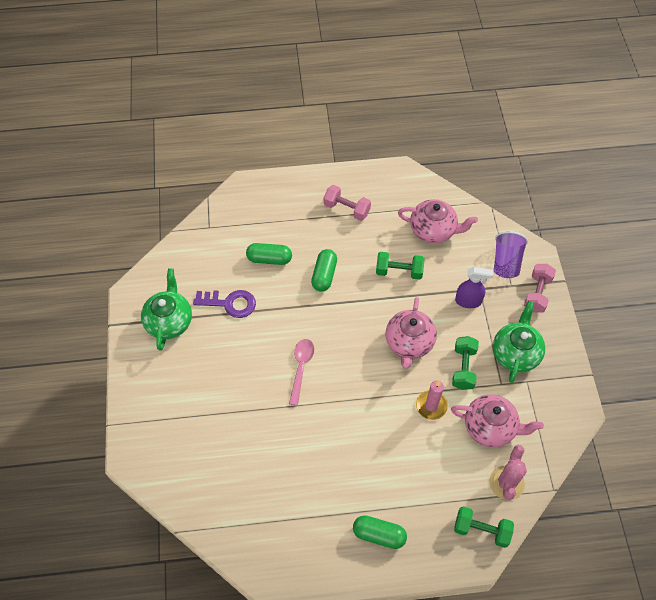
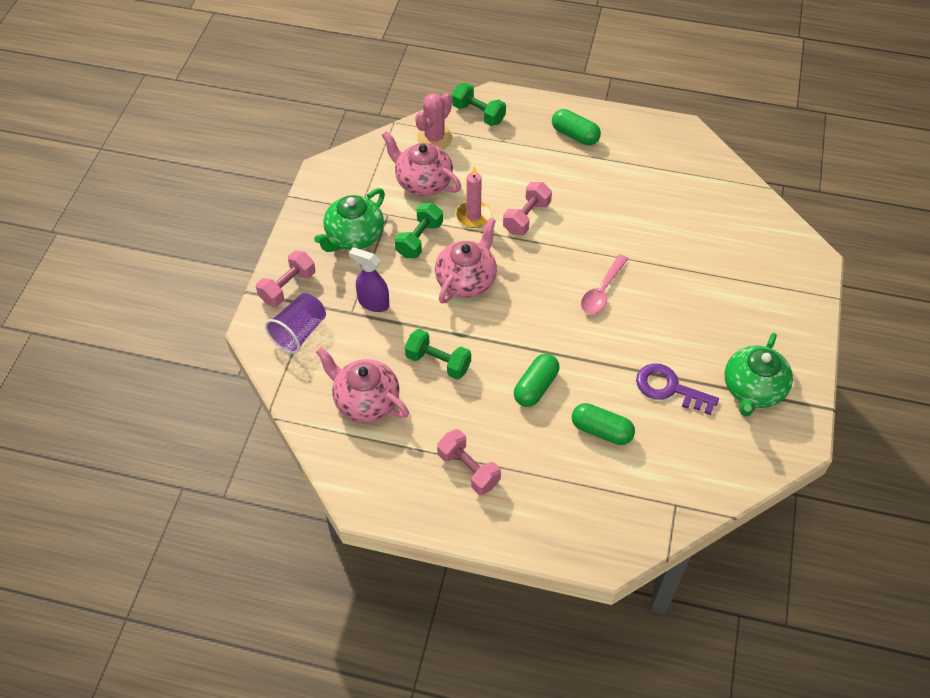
camera: 160 degrees left, 5 degrees down
none -> pink dumbbell [503,182,552,235]

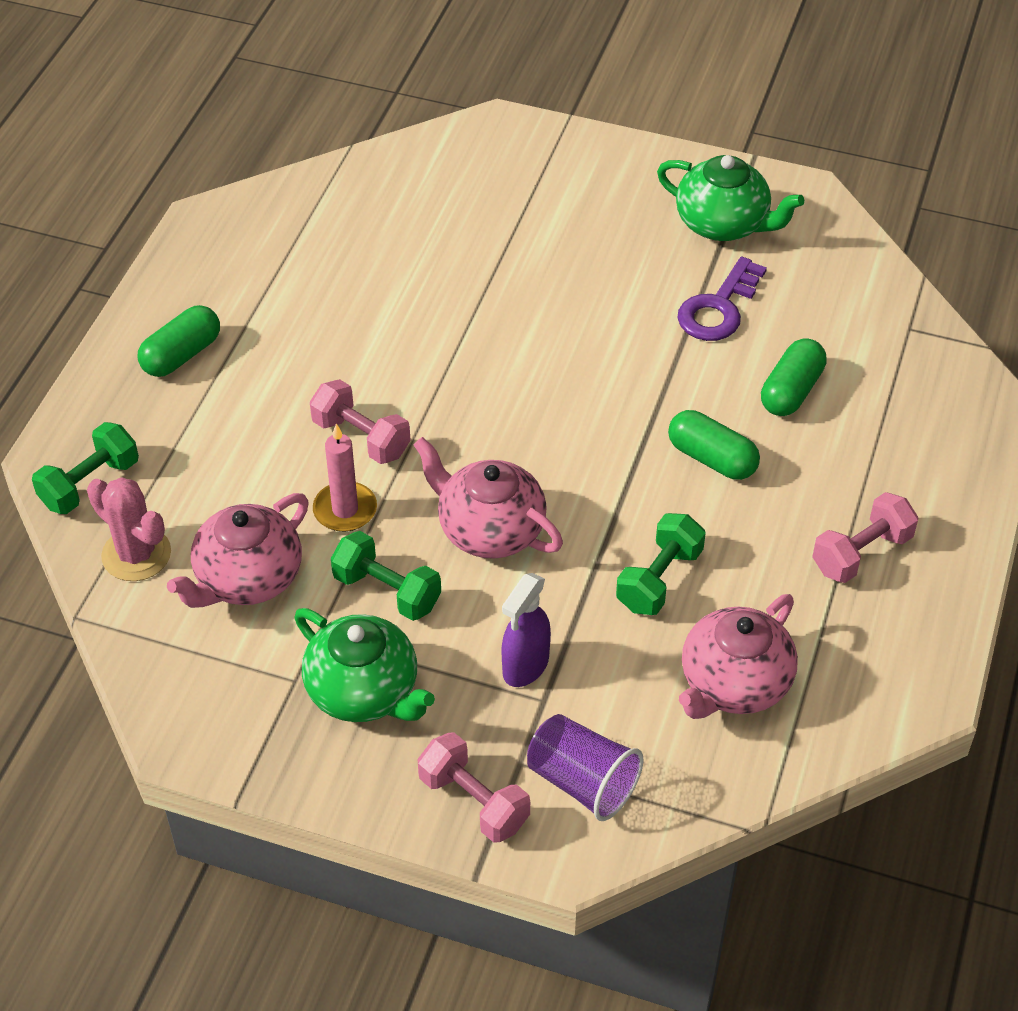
camera: 85 degrees left, 5 degrees down
pink spoon [581,254,628,314] -> none

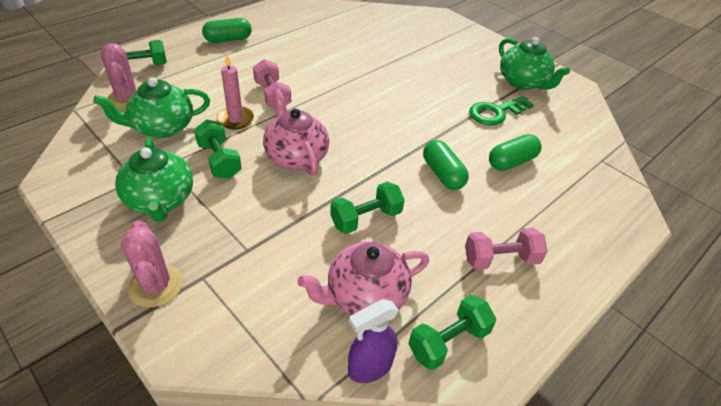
camera: 25 degrees right, 5 degrees down
pink teapot [167,493,309,608] -> green teapot [93,77,210,138]
pink dumbbell [417,732,530,843] -> pink cactus [121,221,183,308]
purple spray bottle [502,573,551,687] -> purple spray bottle moved to [348,299,399,383]
purple cup [527,714,643,821] -> none
purple key [677,257,767,341] -> green key [469,96,534,126]
none -> green dumbbell [408,295,496,370]

